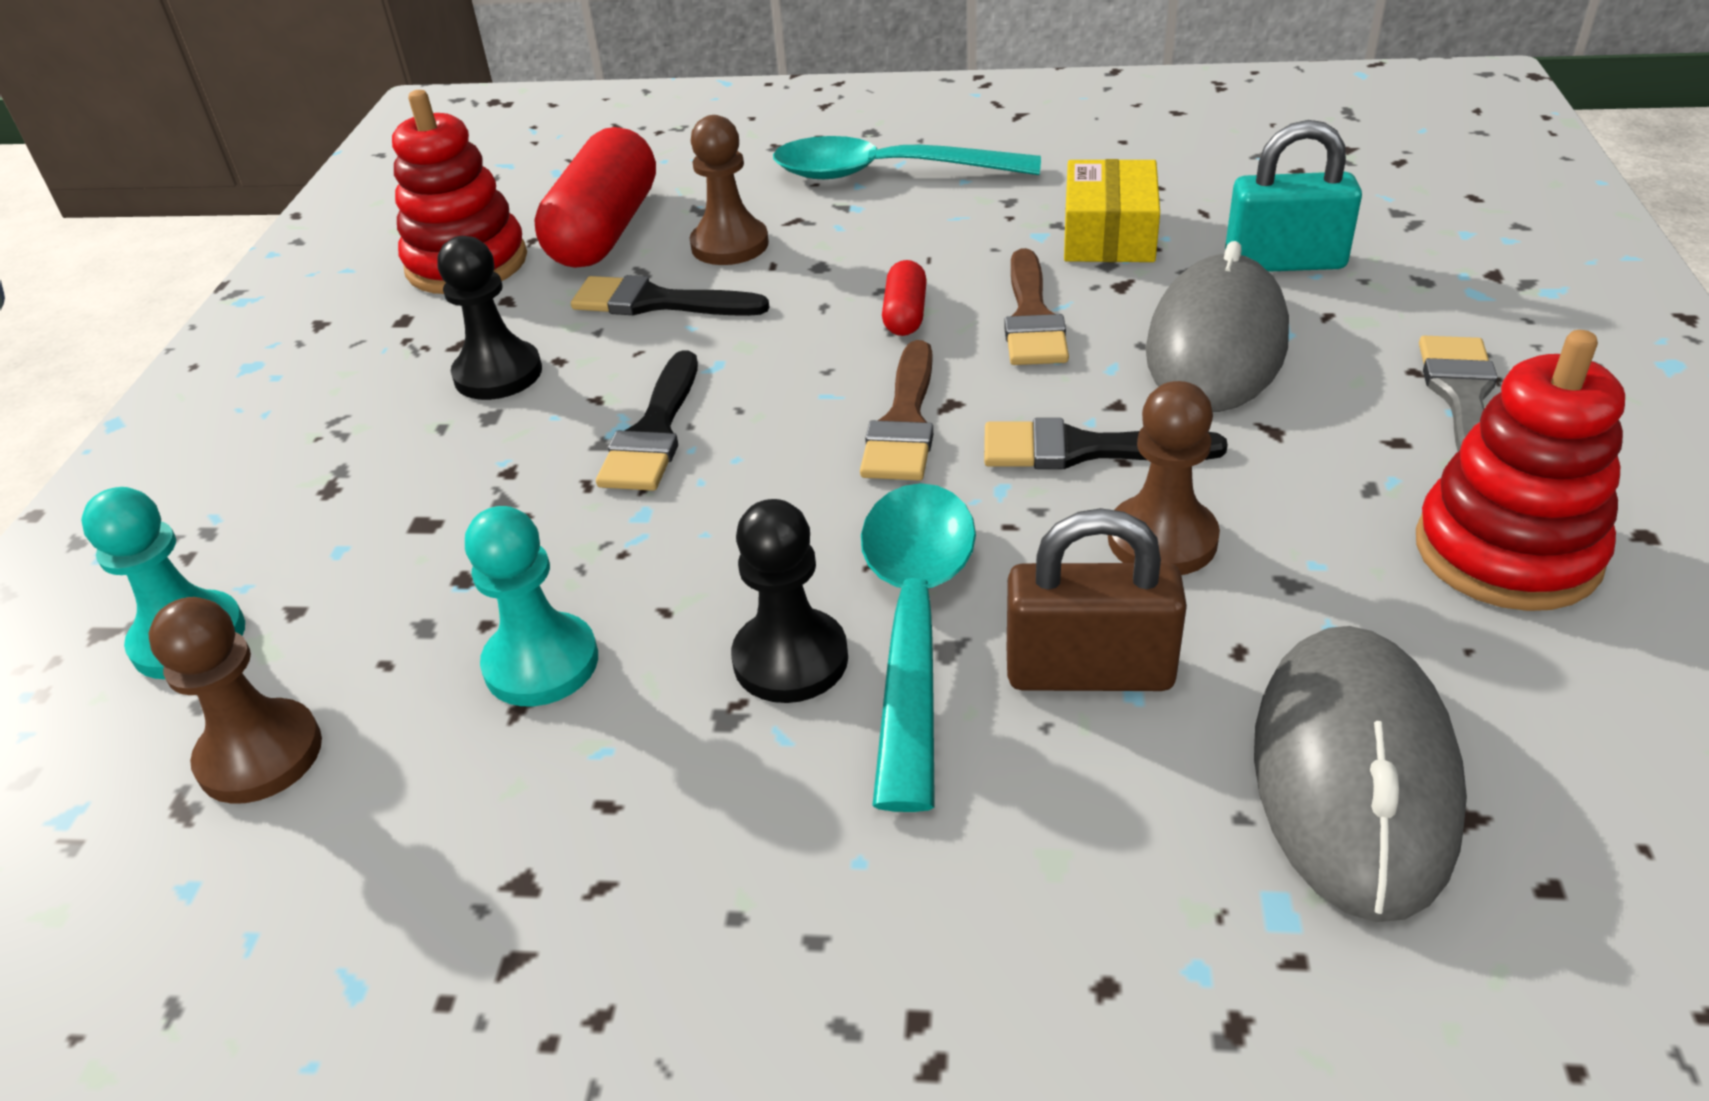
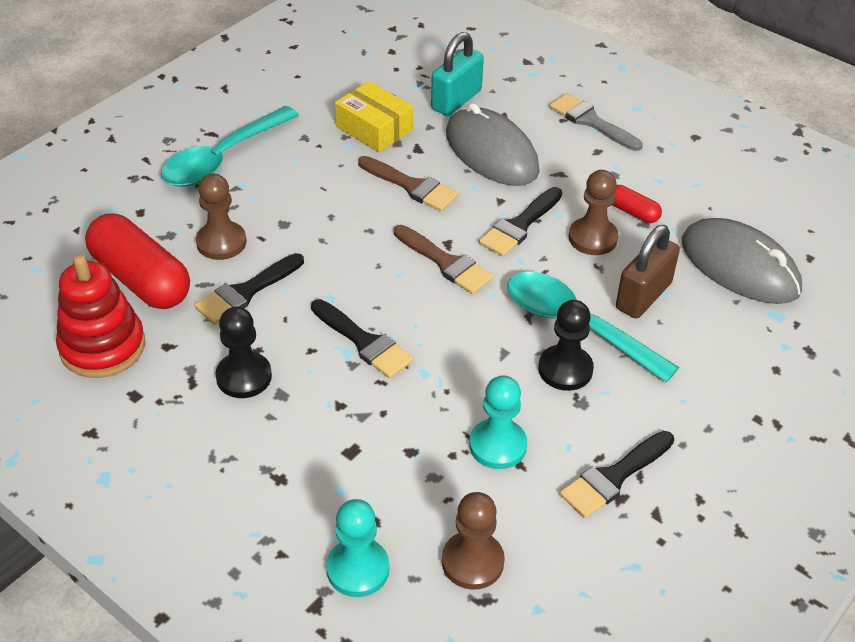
camera: 60 degrees left, 5 degrees up
red capsule [882,260,927,336] -> red capsule moved to [613,185,662,223]
red stacking toy [1416,330,1625,611] -> none
none -> black brush [560,431,674,518]

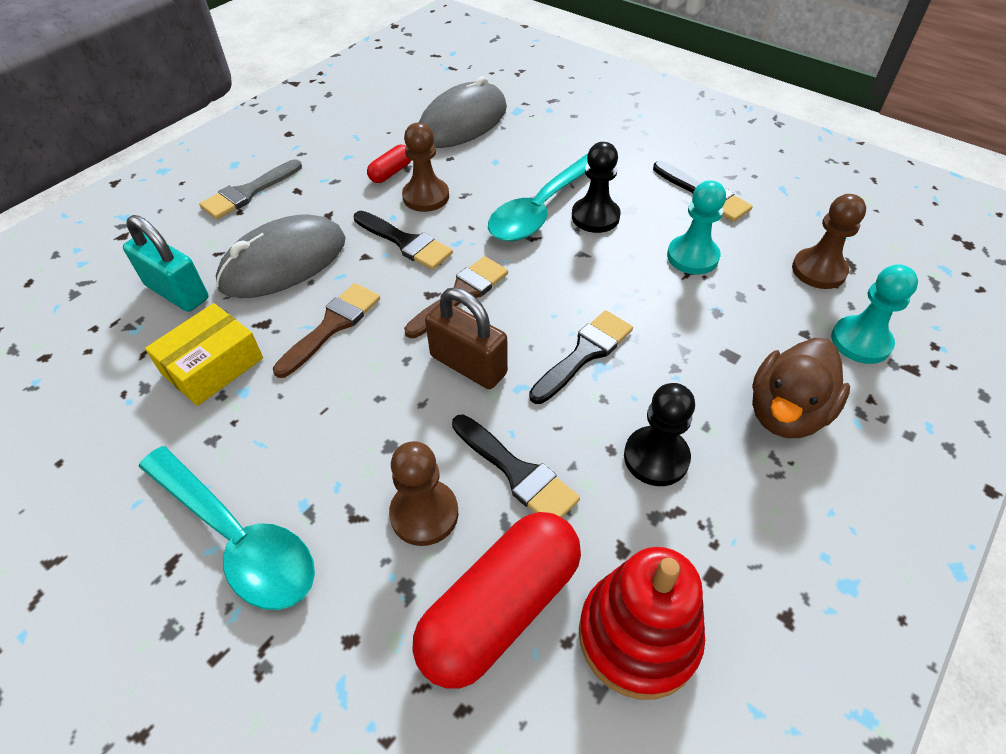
camera: 90 degrees left, 5 degrees up
brown padlock [616,225,680,318] -> brown padlock moved to [425,288,508,389]
none -> brown duck [752,338,850,438]

